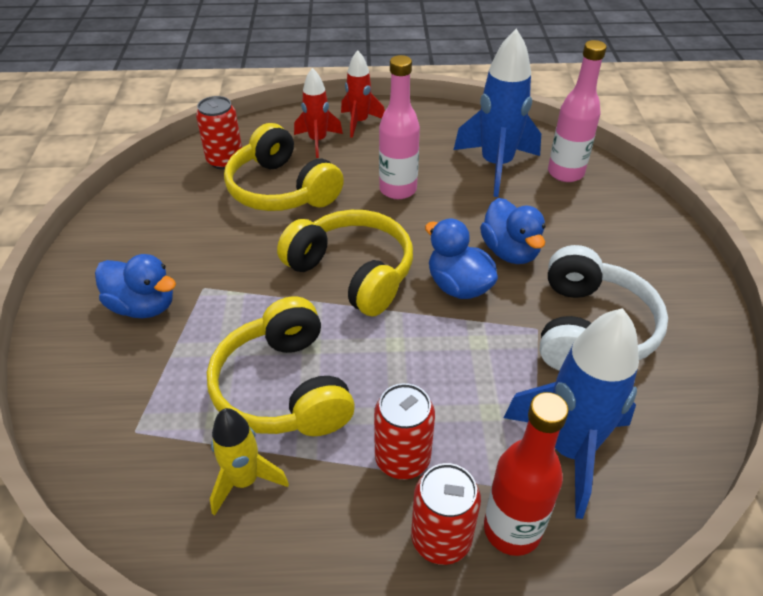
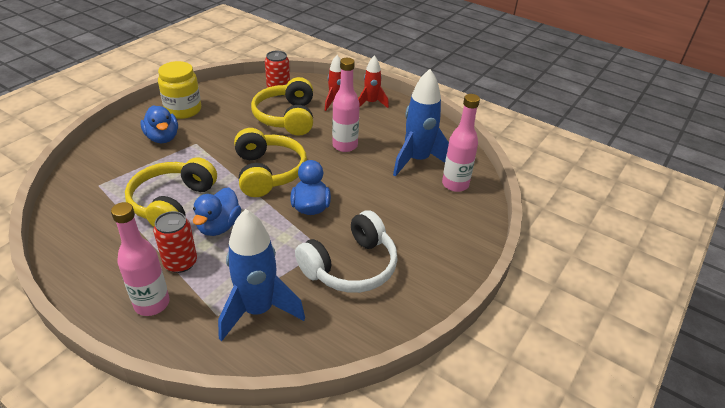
camera: 35 degrees right, 5 degrees down
yellow rocket [210,408,289,516] -> none
red can [411,463,481,565] -> pink bottle [111,202,170,316]
blue duck [480,198,546,264] -> blue duck moved to [193,187,241,236]
red bottle [484,392,569,556] -> none
none -> yellow jar [158,61,201,119]

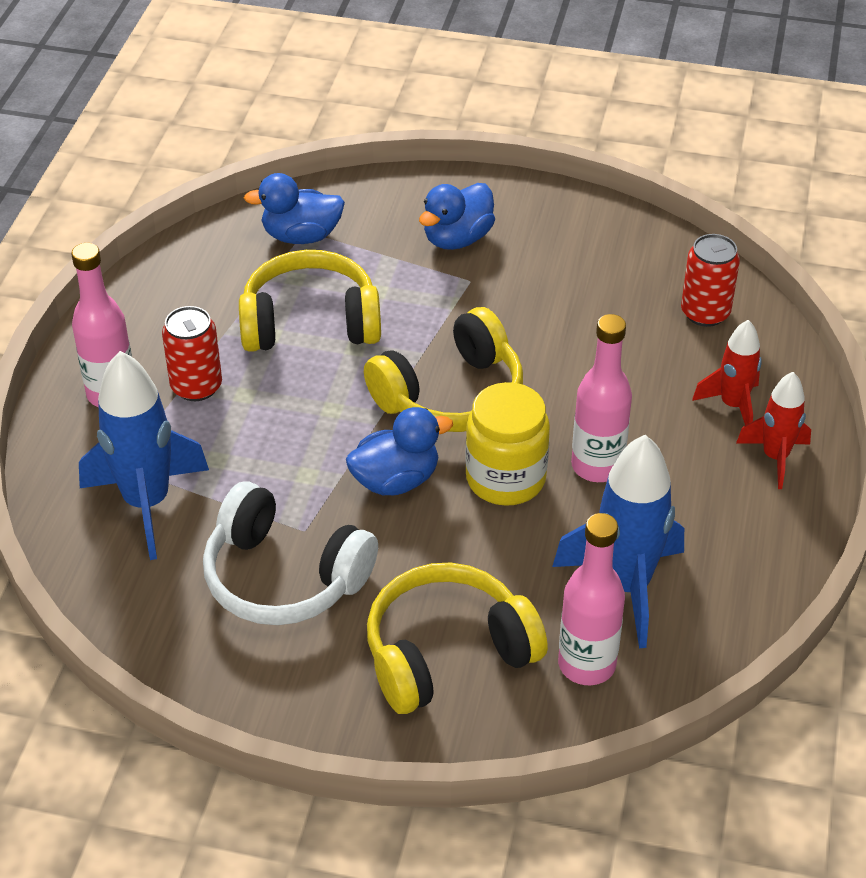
camera: 70 degrees right, 5 degrees up
yellow jar [158,61,201,119] -> yellow jar moved to [465,382,550,506]
blue duck [193,187,241,236] -> blue duck moved to [244,173,345,244]
yellow headphones [251,77,313,136] -> yellow headphones moved to [367,562,548,714]

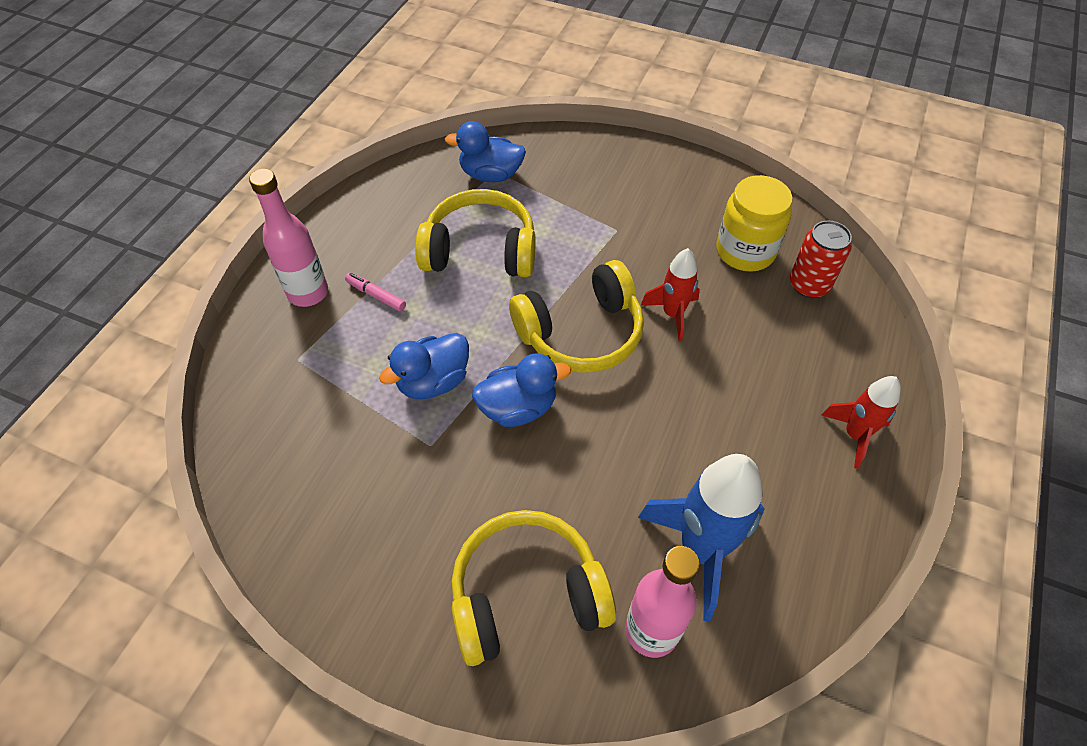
camera: 10 degrees right, 10 degrees up
blue rocket [79,351,209,560] -> none
red can [162,306,222,401] -> pink marker [345,273,406,311]
white headphones [203,481,378,625] -> none
blue duck [419,183,495,250] -> blue duck moved to [379,333,469,399]
yellow jar [465,382,550,506] -> yellow jar moved to [716,175,793,272]
pink bottle [571,314,632,482] -> none
red rocket [692,320,762,425] -> red rocket moved to [640,248,700,342]

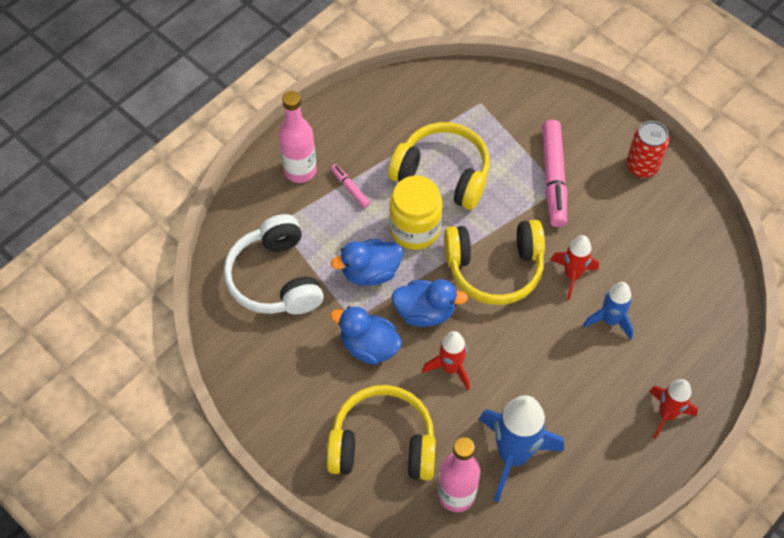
camera: 20 degrees right, 5 degrees up
blue duck [445,121,526,182] -> blue duck moved to [330,306,402,365]
yellow jar [716,175,793,272] -> yellow jar moved to [389,176,442,250]
red can [790,220,852,298] -> red can moved to [626,121,669,178]
none -> white headphones [224,214,324,315]
none -> red rocket [422,331,470,390]
none -> pink marker [542,120,567,227]
none -> blue rocket [583,282,634,340]

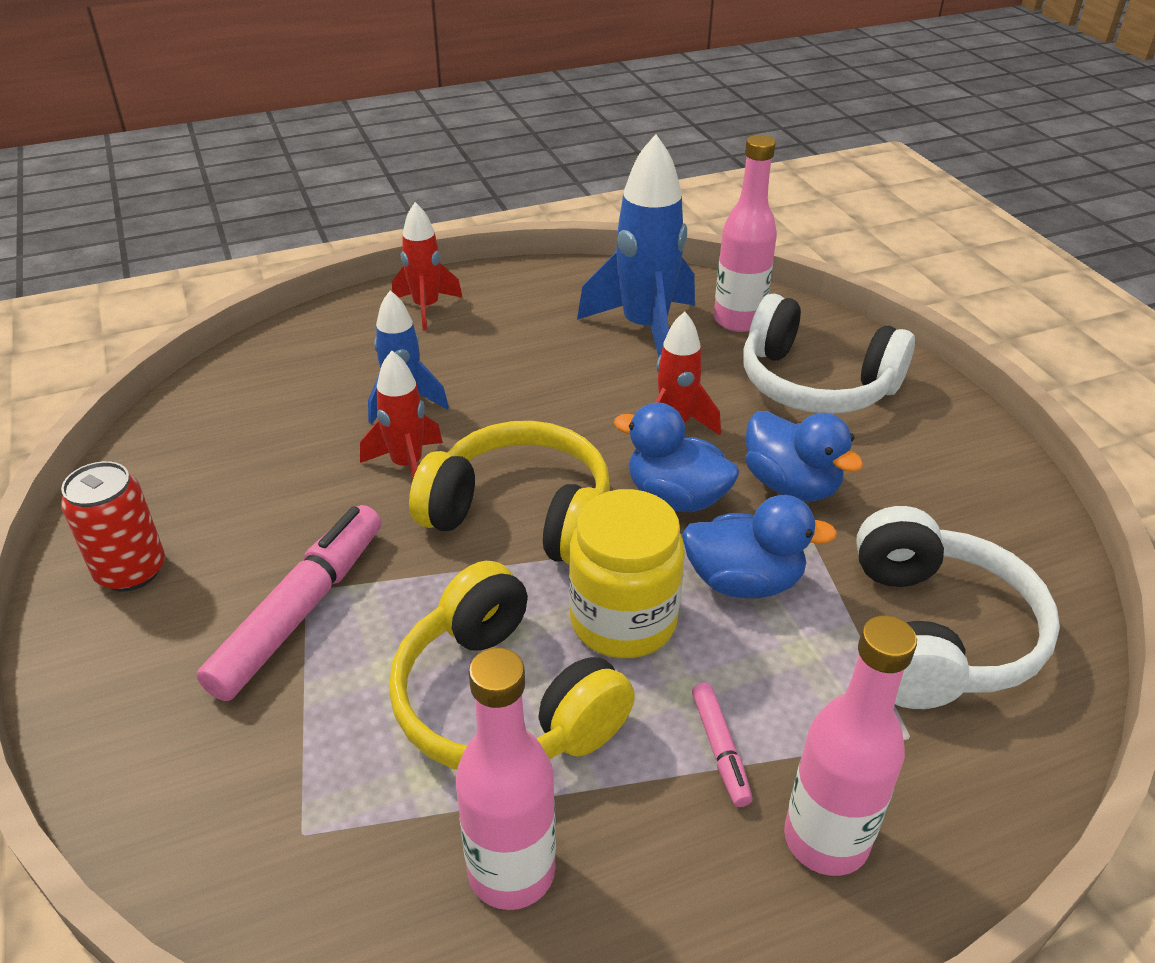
camera: 155 degrees left, 20 degrees down
yellow headphones [327,385,436,480] -> white headphones [743,294,915,414]
none -> pink bottle [456,647,556,910]

